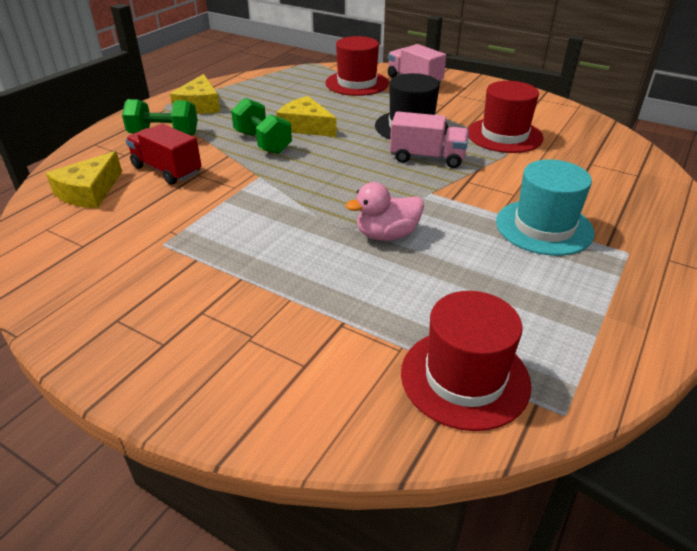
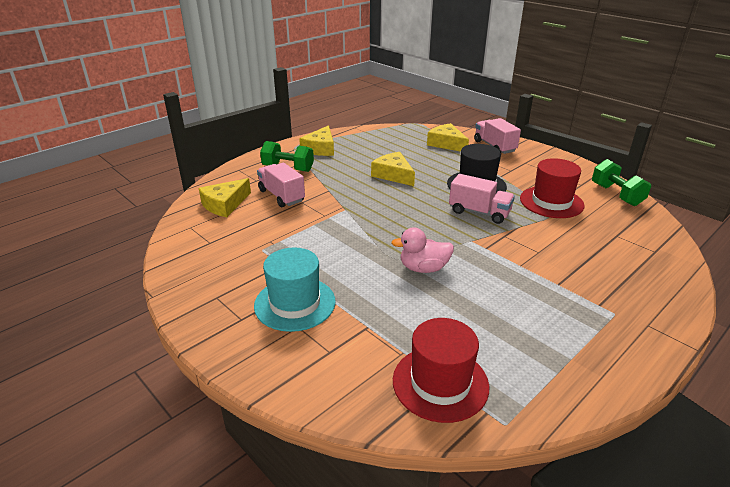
camera: 15 degrees right, 5 degrees down
red truck [126,124,202,185] -> pink truck [257,163,305,207]
green dumbbell [231,98,292,154] -> green dumbbell moved to [592,159,651,206]
red hat [325,36,389,96] -> yellow cheese [427,123,469,152]
turquoise hat [496,159,595,256] -> turquoise hat moved to [254,247,336,332]

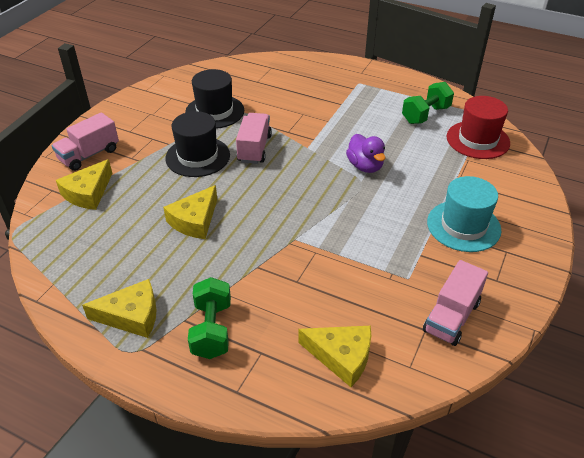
camera: 110 degrees left, 10 degrees up
pink truck [257,163,305,207] -> pink truck moved to [423,260,488,346]
pink duck [391,227,454,273] -> purple duck [346,134,386,173]
red hat [520,158,585,218] -> black hat [185,69,244,129]
green dumbbell [592,159,651,206] -> green dumbbell moved to [402,82,454,124]

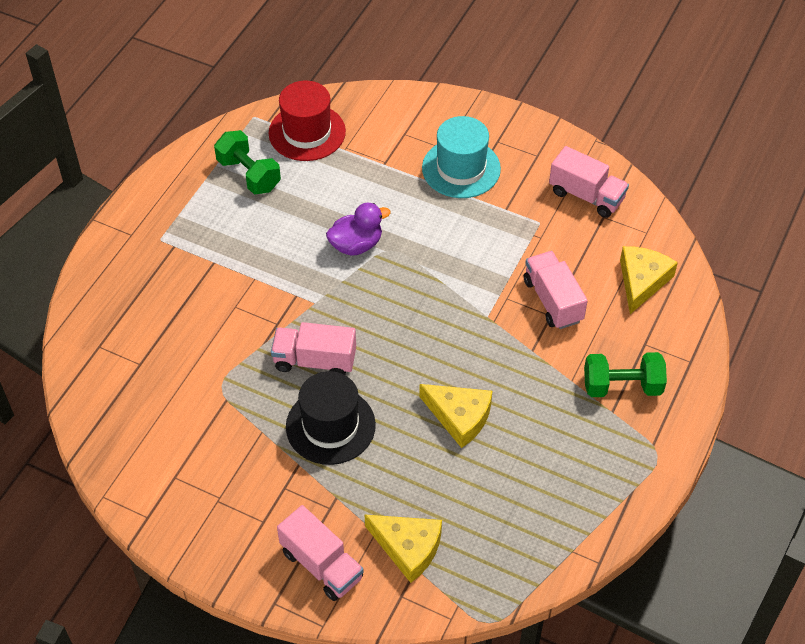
camera: 90 degrees left, 10 degrees up
yellow cheese [82,279,156,338] -> none
black hat [185,69,244,129] -> none
none -> pink truck [524,251,588,329]

